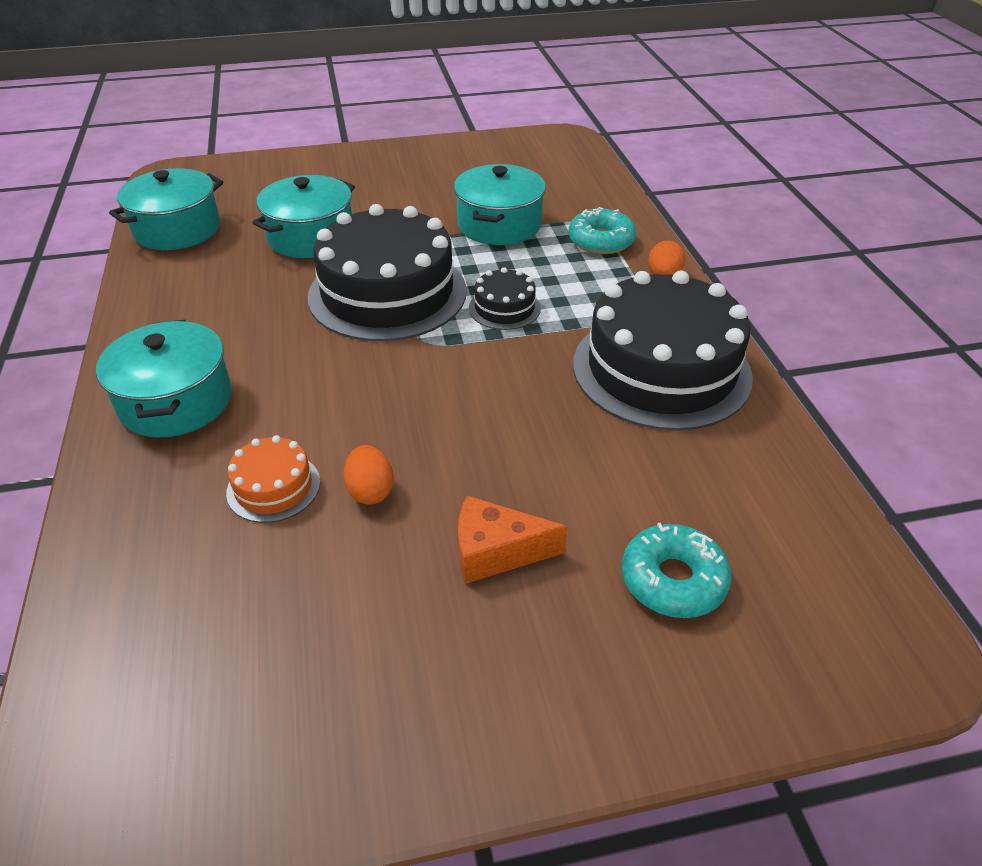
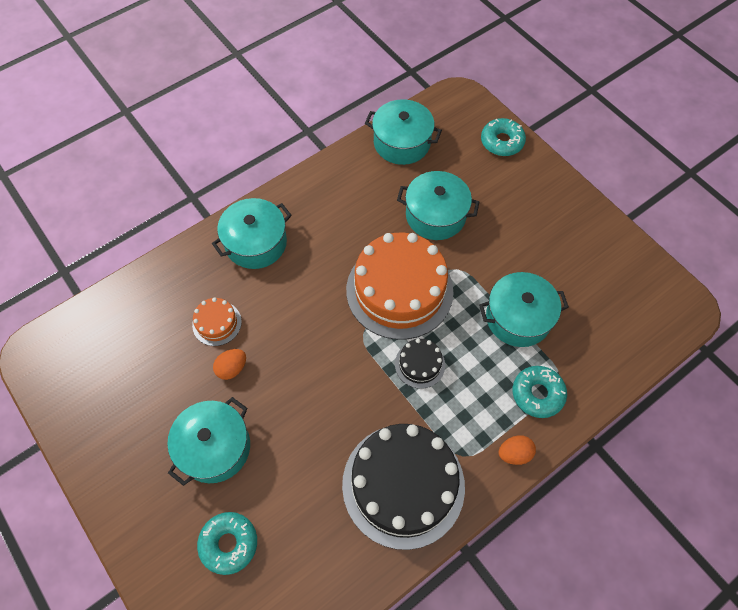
camera: 65 degrees right, 20 degrees up
black cake [308,204,467,341] -> orange cake [346,233,453,340]
orange cheese [458,496,568,584] -> turquoise pot [167,397,250,486]
none -> turquoise donut [481,118,526,156]

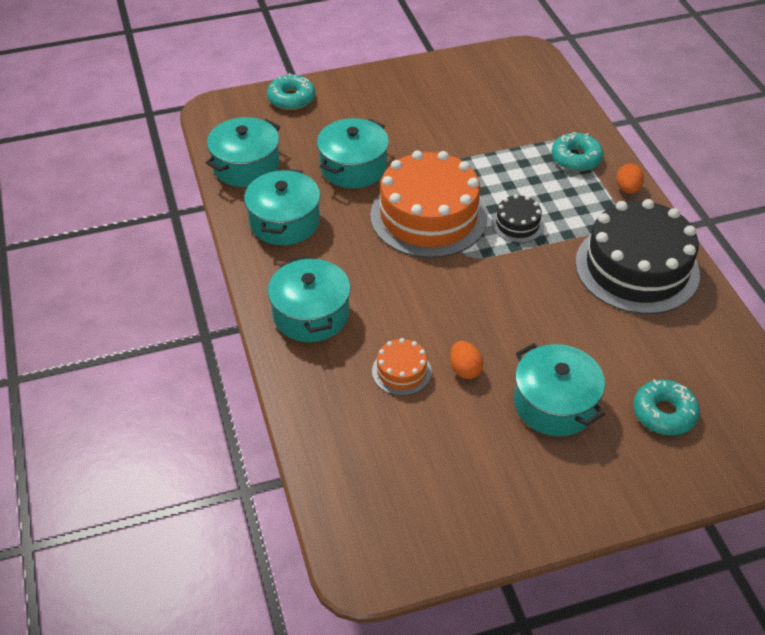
camera: 70 degrees left, 15 degrees down
turquoise pot [479,272,569,347] -> turquoise pot moved to [244,169,320,245]

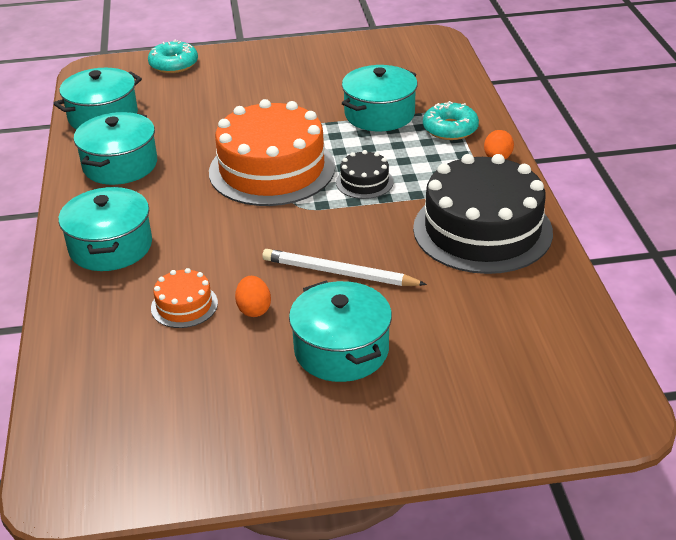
camera: 10 degrees right, 10 degrees down
turquoise pot [317,118,389,188] -> turquoise pot moved to [342,65,418,131]
turquoise donut [633,379,700,435] -> none
none -> white pencil [262,249,427,286]

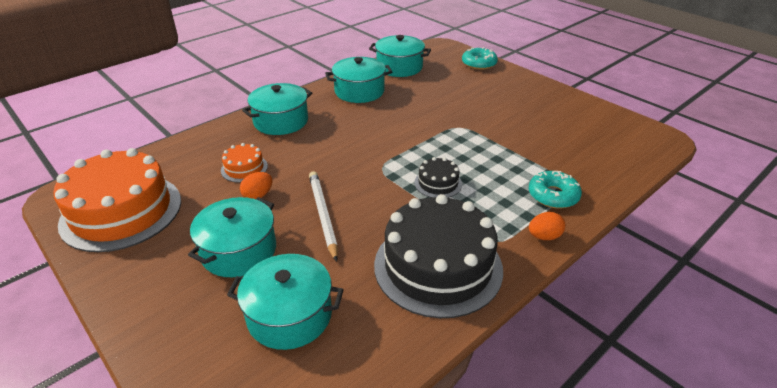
camera: 55 degrees right, 0 degrees up
orange cake [209,99,335,206] -> orange cake moved to [54,148,181,252]
turquoise pot [342,65,418,131] -> turquoise pot moved to [227,254,344,350]

